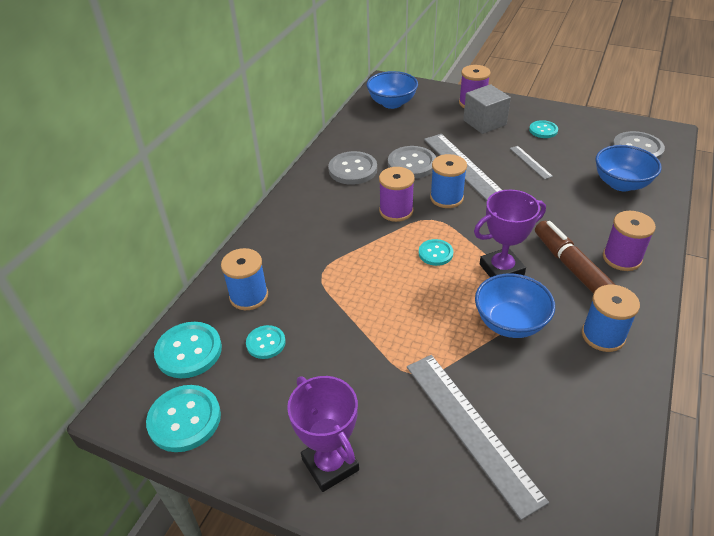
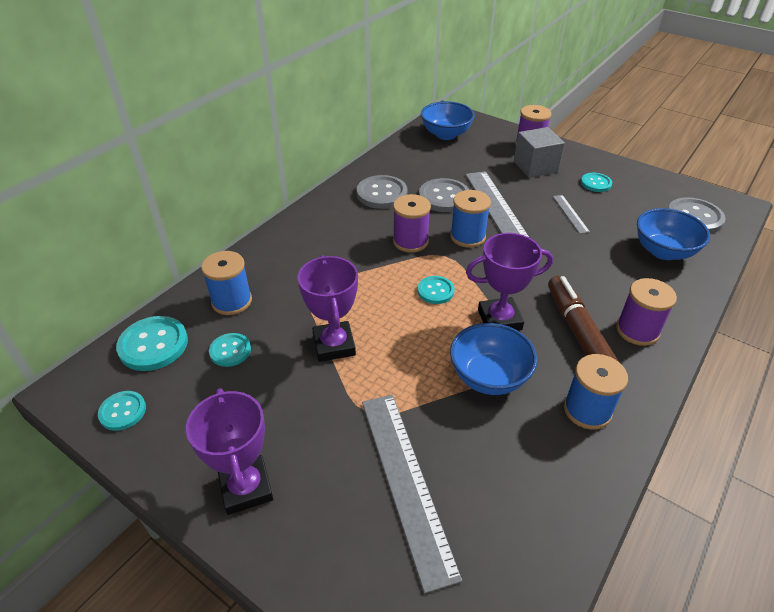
camera: 10 degrees right, 0 degrees up
turquoise button [146,385,221,452] -> turquoise button [98,391,146,431], size x0.60
none -> purple trophy [298,256,358,362]

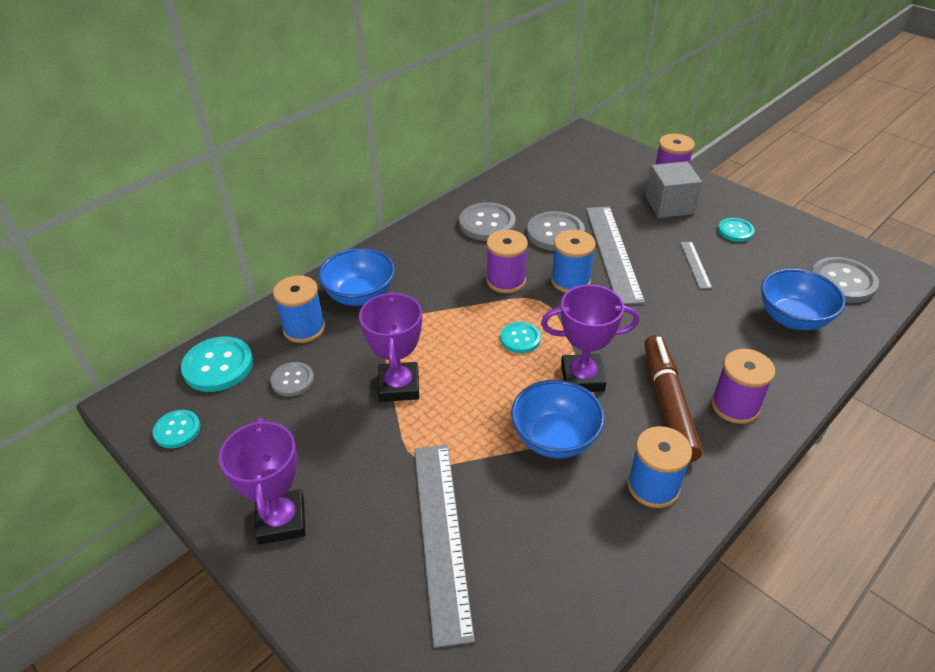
camera: 10 degrees right, 0 degrees up
turquoise button [209,333,251,367] -> grey button [270,362,314,397]
blue bowl [421,101,475,140] -> blue bowl moved to [318,248,395,306]

